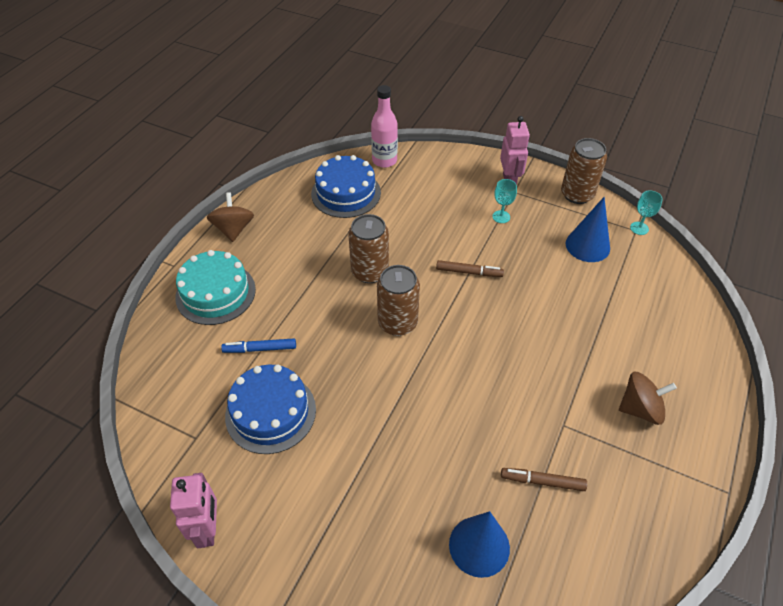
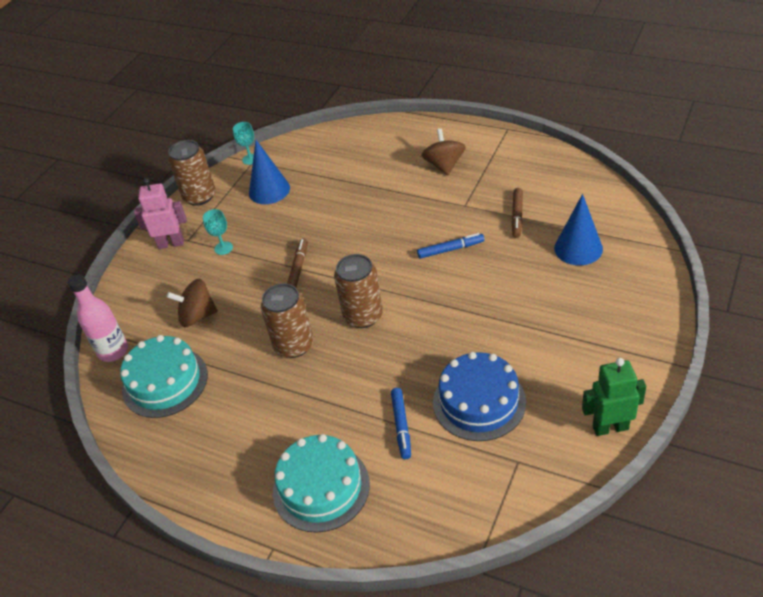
camera: 85 degrees left, 5 degrees down
pink robot [170,473,217,548] -> green robot [582,358,646,436]
brown spinning top [206,192,254,242] -> brown spinning top moved to [166,279,218,327]
blue cake [311,155,381,218] -> turquoise cake [120,335,208,418]
none -> blue marker [417,233,484,259]

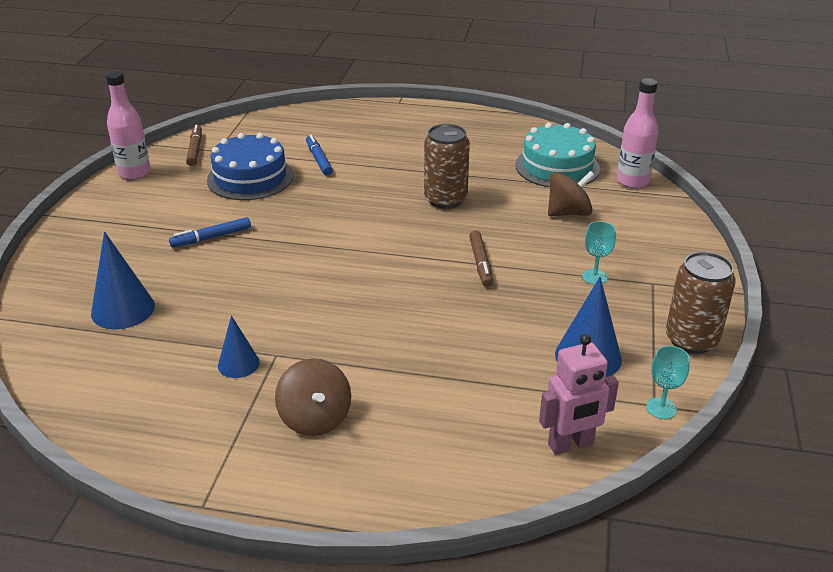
camera: 160 degrees right, 10 degrees down
pink robot [134,178,187,249] -> pink robot moved to [539,334,619,455]
turquoise cake [273,434,370,533] -> none
brown can [334,254,383,328] -> none
blue marker [417,233,484,259] -> blue marker moved to [169,217,251,247]
brown marker [512,188,523,238] -> brown marker moved to [186,125,202,166]
green robot [582,358,646,436] -> pink bottle [105,71,151,180]
none -> blue cone [218,315,260,378]

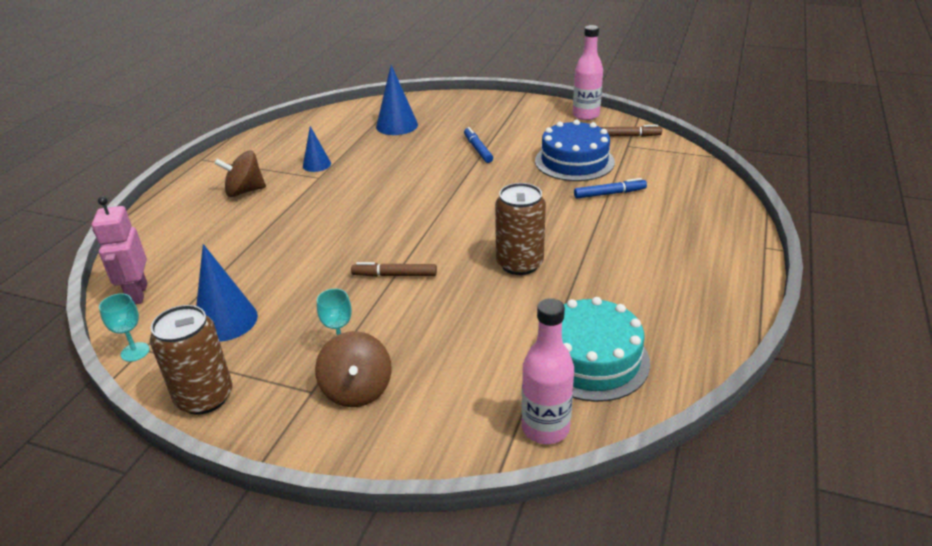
camera: 100 degrees right, 0 degrees up
brown spinning top [548,171,595,216] -> brown spinning top moved to [315,331,392,407]

